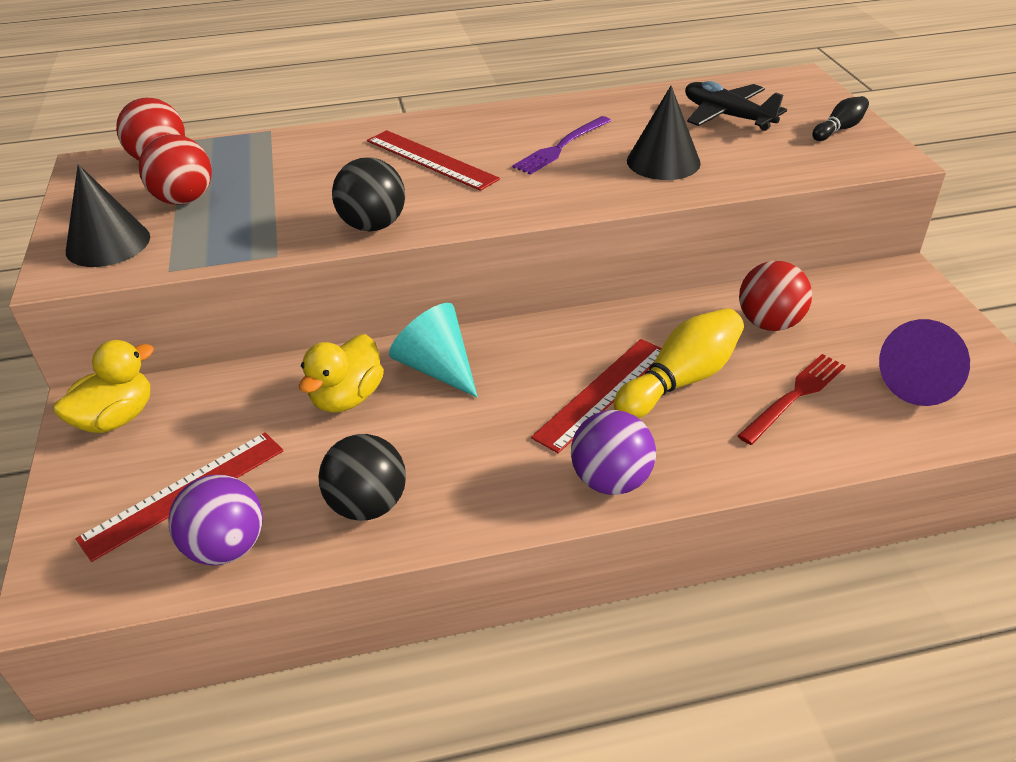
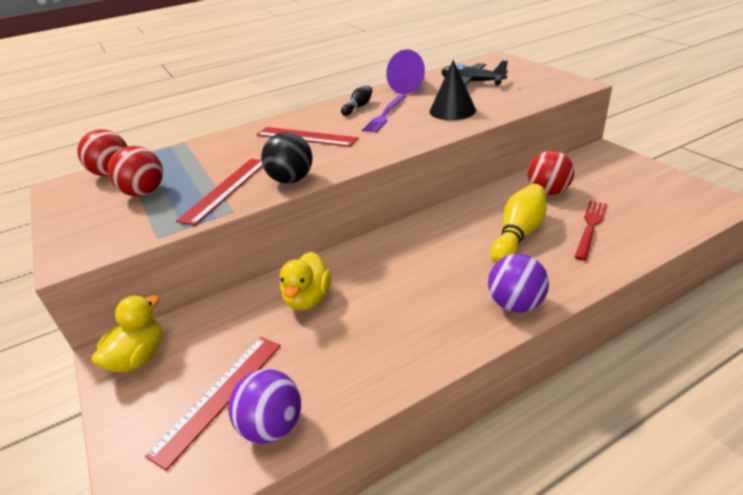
camera: 15 degrees left, 5 degrees down
black cone [66,164,150,267] -> none
black ball [319,434,406,521] -> none
turquoise cone [389,303,478,397] -> none
red ruler [531,339,662,453] -> red ruler moved to [176,159,263,226]
black bowling pin [812,96,869,141] -> black bowling pin moved to [341,85,373,116]
purple cone [879,319,970,406] -> purple cone moved to [386,49,425,94]

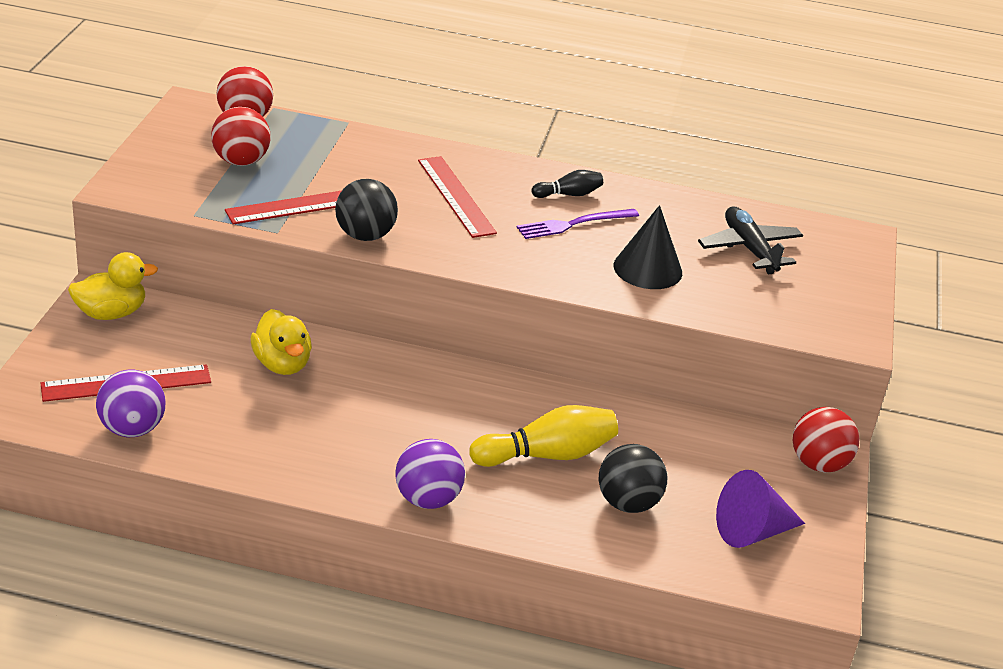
camera: 35 degrees right, 0 degrees up
yellow duck [280,252,331,311] -> yellow duck turned 75 degrees counterclockwise [251,309,312,375]
purple cone [386,49,425,94] -> purple cone moved to [716,470,805,548]
red ball [527,151,574,195] -> red ball moved to [793,407,860,472]
red fork [575,201,607,261] -> black ball [599,444,667,513]

